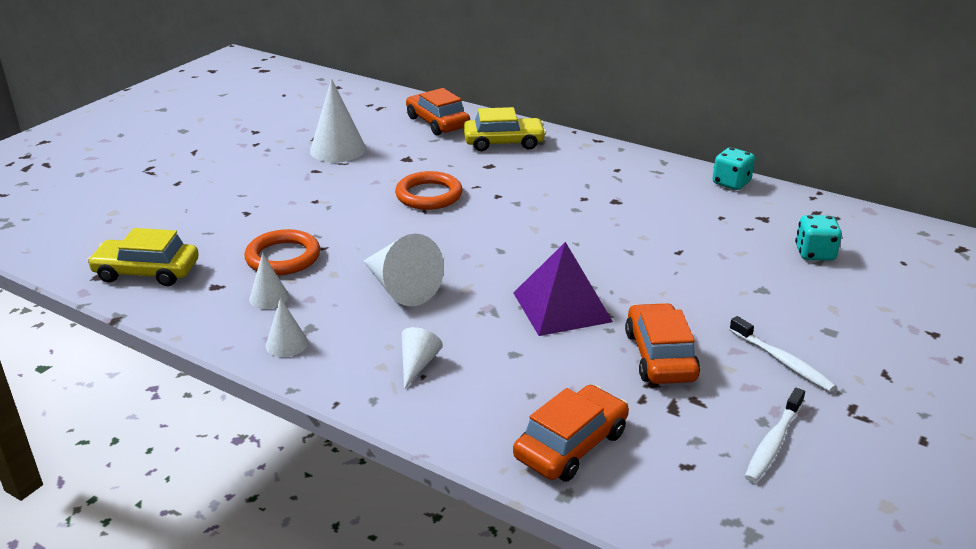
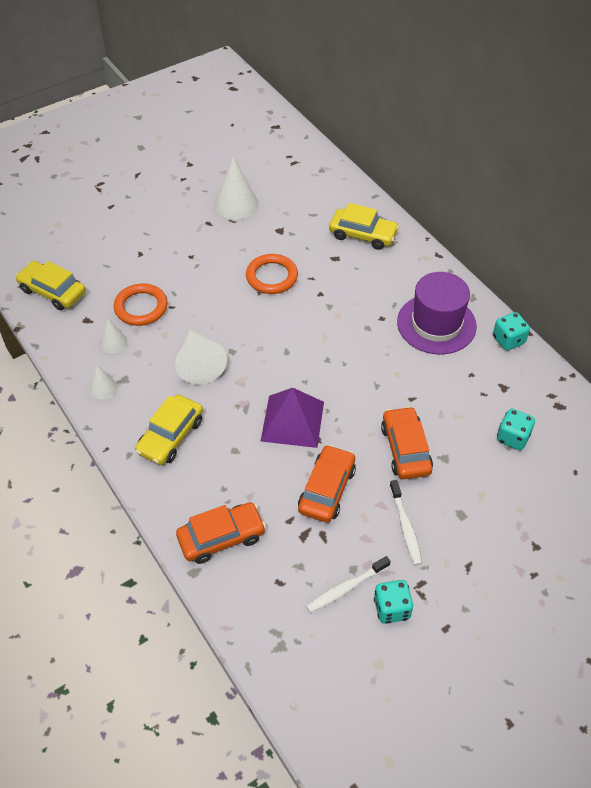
camera: 25 degrees right, 20 degrees up
white cone [402,327,443,389] -> yellow car [135,395,203,465]
orange car [406,88,470,135] -> orange car moved to [381,406,433,479]
none -> turquoise dice [374,580,413,624]
none -> purple hat [397,272,477,355]

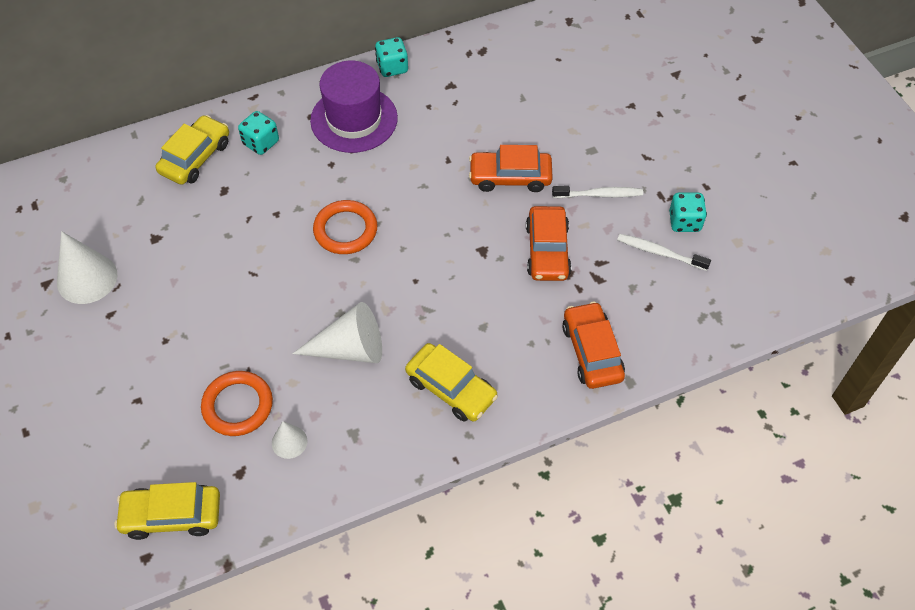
camera: 80 degrees left, 5 degrees up
yellow car [16,261,86,310] -> yellow car turned 45 degrees clockwise [114,482,220,540]
white cone [89,365,118,400] -> none
orange ring [246,254,298,294] -> orange ring moved to [313,200,377,254]
purple pyramid [261,387,324,448] -> none
orange car [298,445,356,523] -> orange car turned 120 degrees counterclockwise [526,206,572,281]
white toothbrush [306,556,391,613] -> white toothbrush turned 135 degrees clockwise [617,234,711,271]
turquoise dice [497,409,535,450] -> turquoise dice moved to [238,111,279,155]

